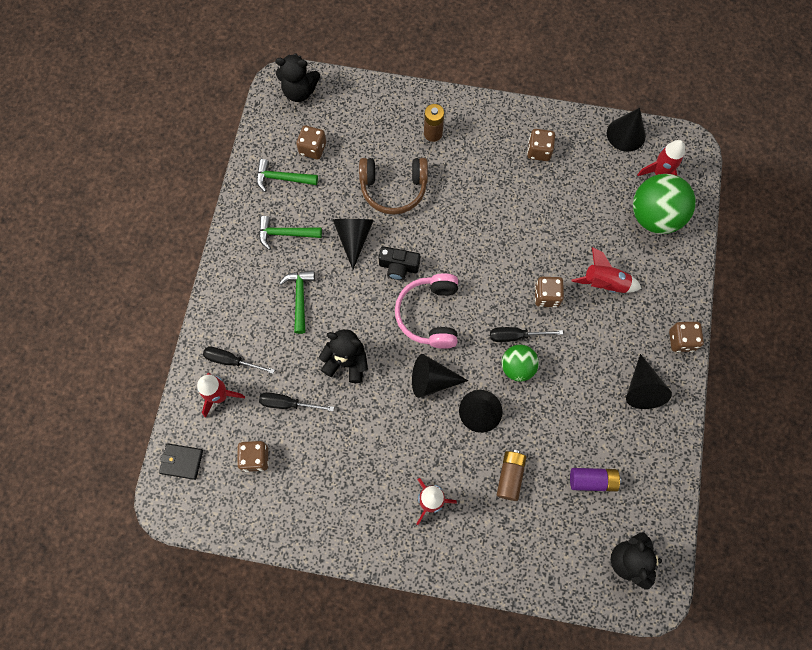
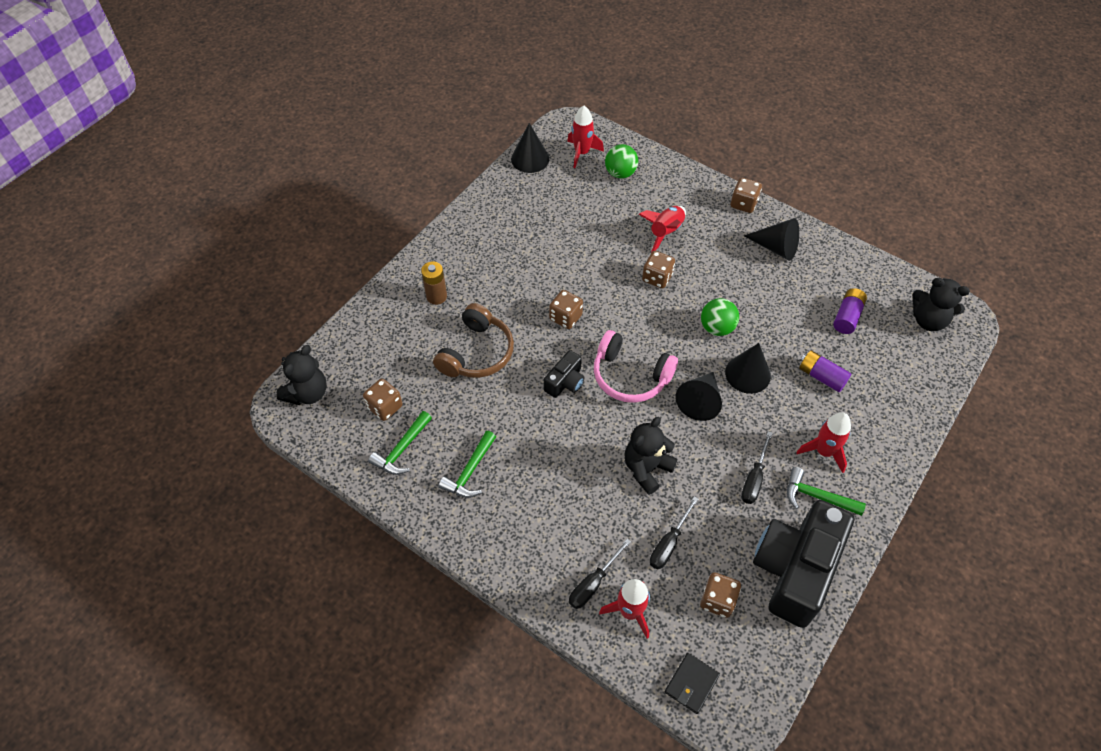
camera: 65 degrees left, 15 degrees down
green hammer [279,270,315,334] -> green hammer moved to [787,467,866,516]
black cone [333,219,374,269] -> none
black screwdriver [490,327,563,342] -> black screwdriver moved to [741,431,773,504]
brown battery [497,450,527,501] -> purple battery [799,350,851,392]
brown dice [527,129,555,161] -> brown dice moved to [549,290,583,329]
green ball [633,174,696,234] -> green ball [605,144,638,179], size x0.59
none -> black camera [753,500,854,628]

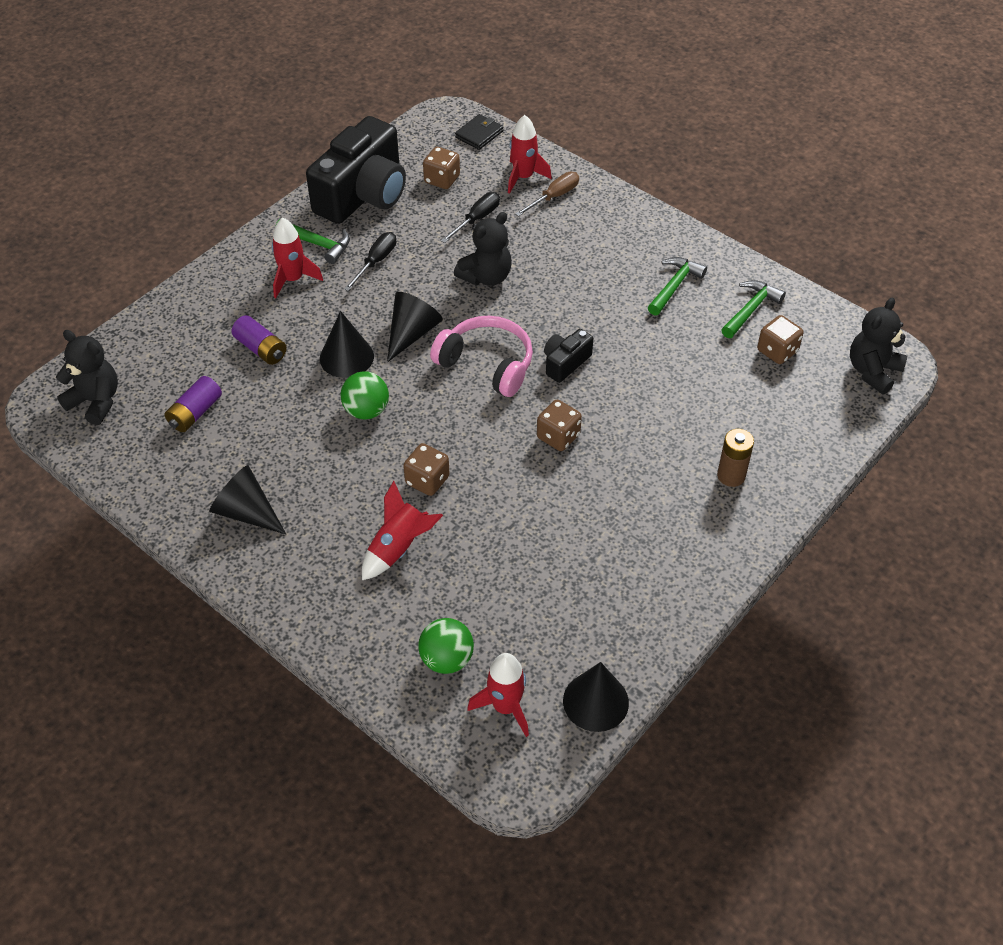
camera: 175 degrees left, 5 degrees down
brown headphones [433,303,514,378] -> none
black screwdriver [569,539,631,609] -> brown screwdriver [515,172,579,217]
brown dice [731,178,762,213] -> none

